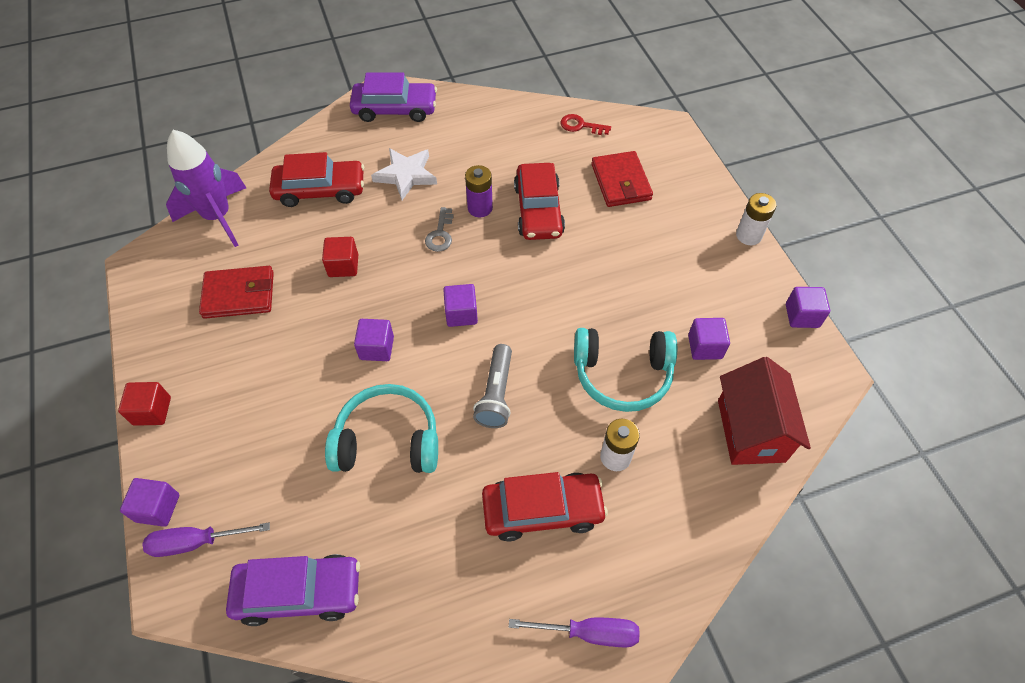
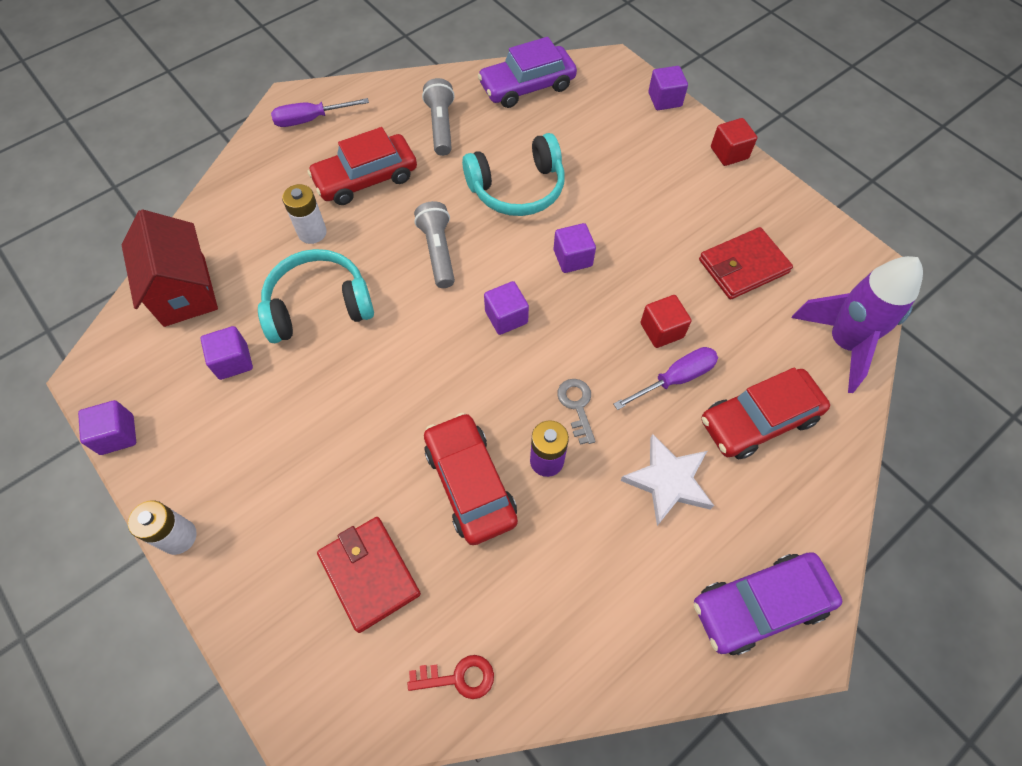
camera: 160 degrees right, 5 degrees up
purple screwdriver [142,522,270,557] -> purple screwdriver moved to [614,347,718,410]
none -> grey flashlight [422,78,455,156]

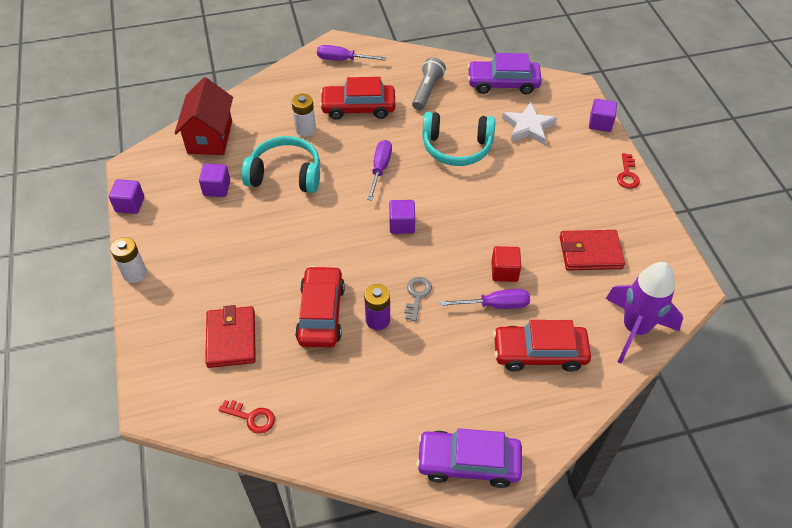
camera: 25 degrees right, 10 degrees down
grey flashlight [414,201,455,288] -> purple screwdriver [367,140,392,201]
purple cube [554,223,596,273] -> none
white star [620,434,714,526] -> white star moved to [502,102,557,145]
red cube [711,118,757,166] -> red key [617,153,640,189]

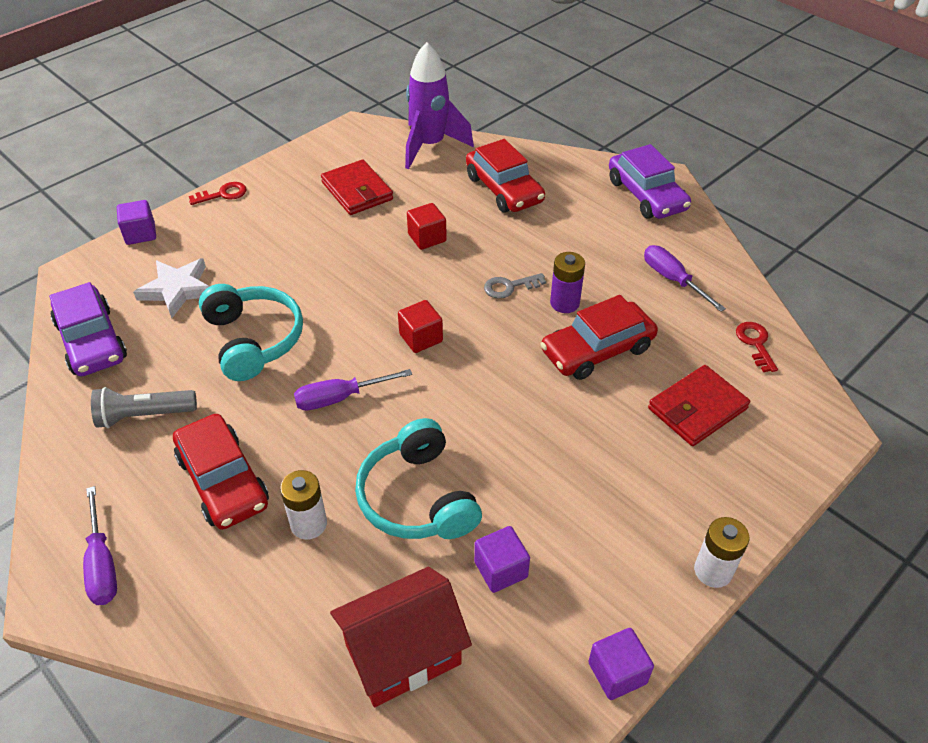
camera: 120 degrees left, 5 degrees down
purple cube [389,200,415,234] -> red cube [398,300,443,353]
purple screwdriver [440,289,530,309] -> purple screwdriver moved to [644,245,726,312]

